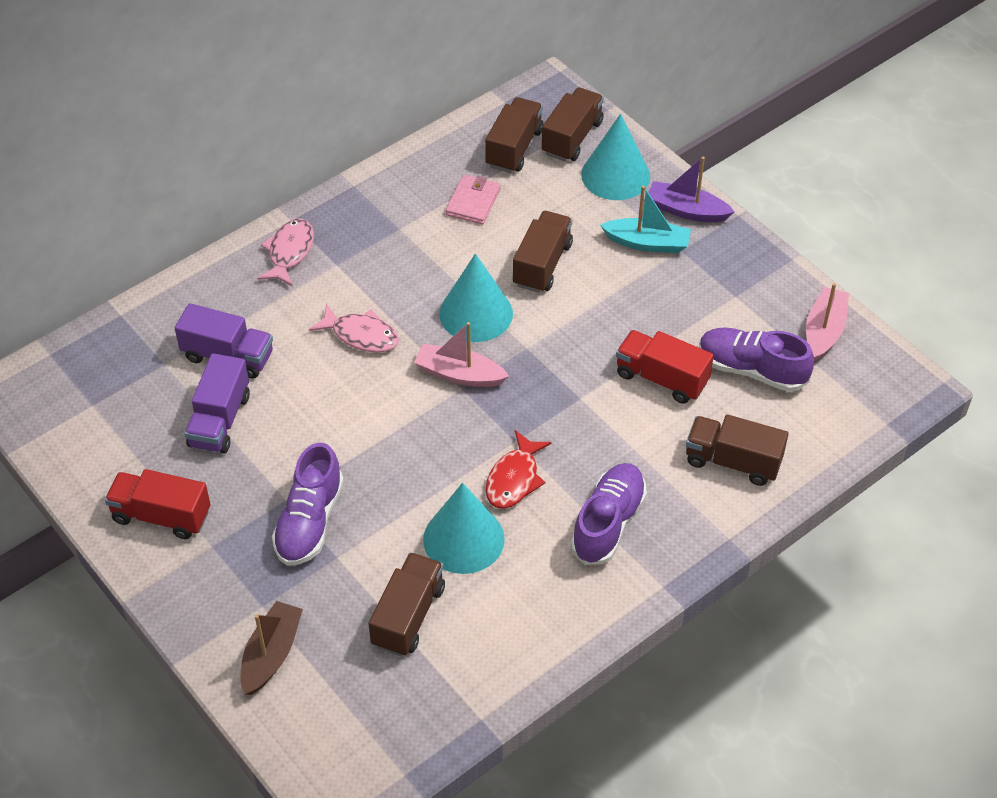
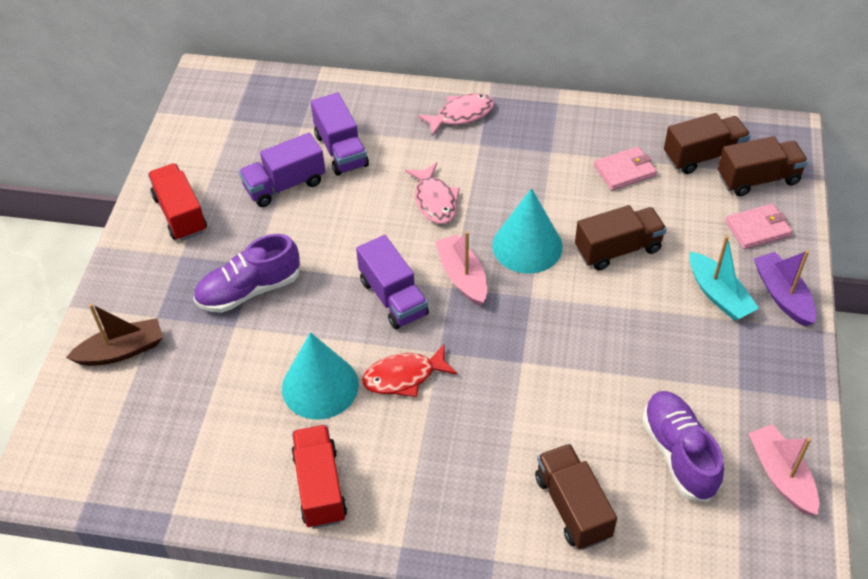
camera: 50 degrees right, 0 degrees up
brown truck [368,552,445,656] -> none
purple shoe [571,463,647,565] -> none
turquoise cone [581,114,650,200] -> pink wallet [725,204,792,249]
red truck [616,330,714,404] -> red truck moved to [291,425,347,528]
pink boat [806,283,849,361] -> pink boat turned 90 degrees counterclockwise [748,424,819,515]
none -> purple truck [356,235,429,329]

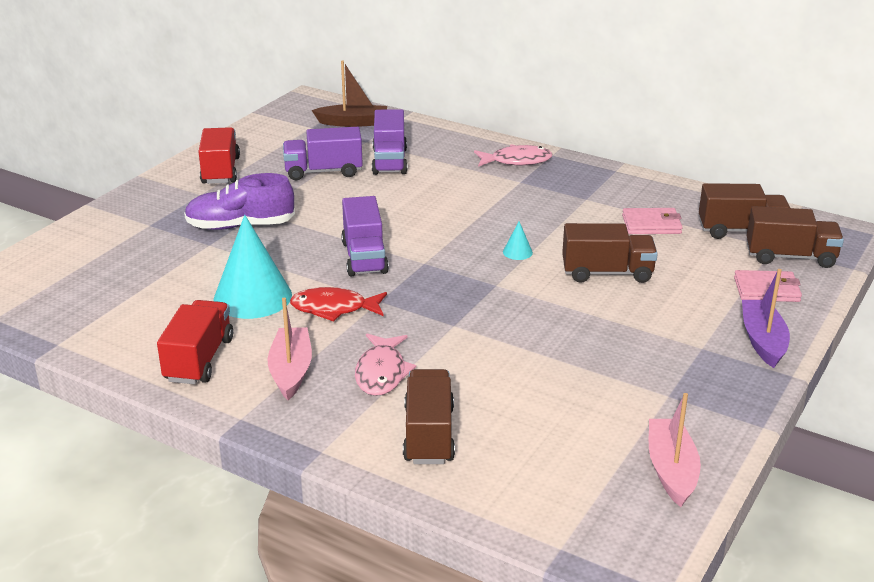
camera: 20 degrees right, 20 degrees down
brown boat [66,304,163,366] -> brown boat moved to [312,61,387,127]
pink fish [405,162,460,224] -> pink fish moved to [355,333,416,396]
pink boat [435,231,487,306] -> pink boat moved to [268,298,312,400]
turquoise cone [492,188,563,274] -> turquoise cone [503,221,533,260], size x0.41
purple shoe [642,391,724,502] -> none
turquoise boat [689,236,759,321] -> none

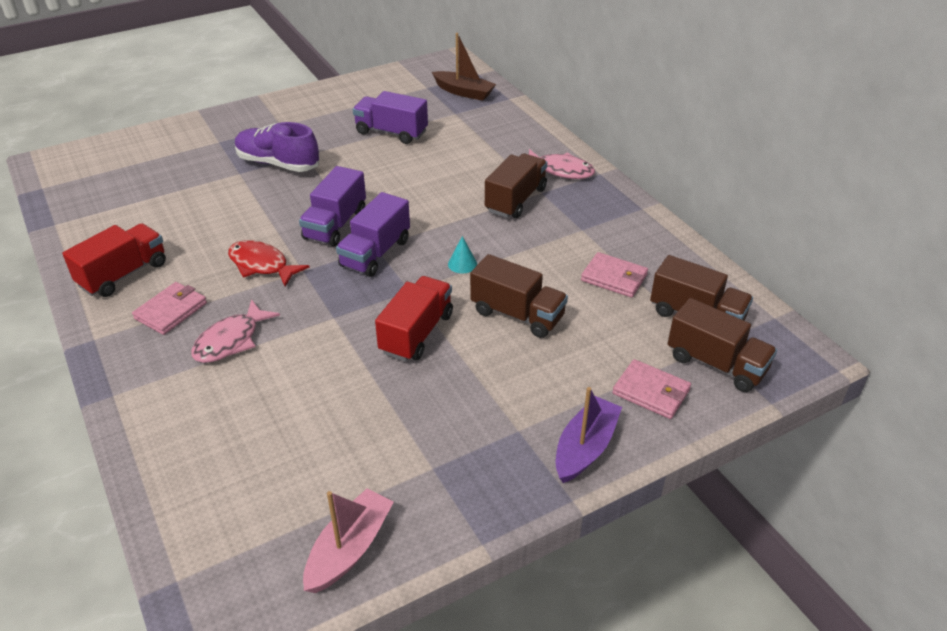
camera: 30 degrees right, 10 degrees up
red truck [198,127,240,184] -> red truck moved to [375,276,453,361]
turquoise cone [213,215,292,319] -> none
pink boat [268,298,312,400] -> pink wallet [132,282,207,335]
purple truck [372,109,407,175] -> purple truck moved to [336,192,410,277]
brown truck [403,369,455,464] -> brown truck moved to [485,154,547,218]

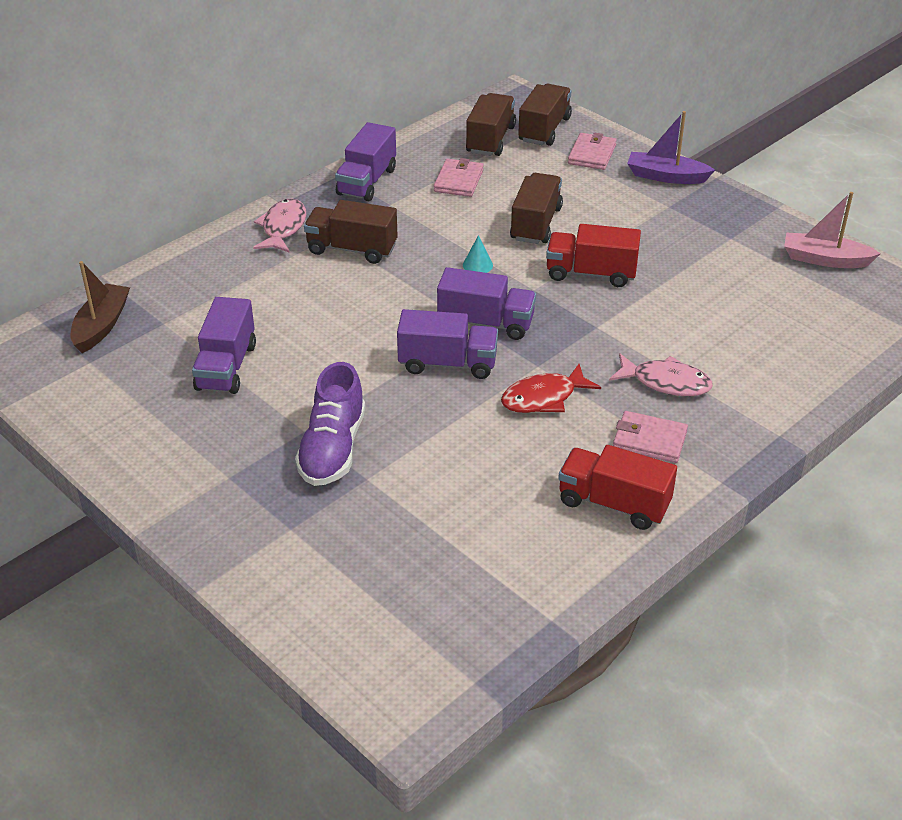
camera: 105 degrees left, 0 degrees up
red fish [228,240,310,287] -> red fish turned 45 degrees clockwise [501,364,601,413]
none -> purple truck [335,122,396,201]

